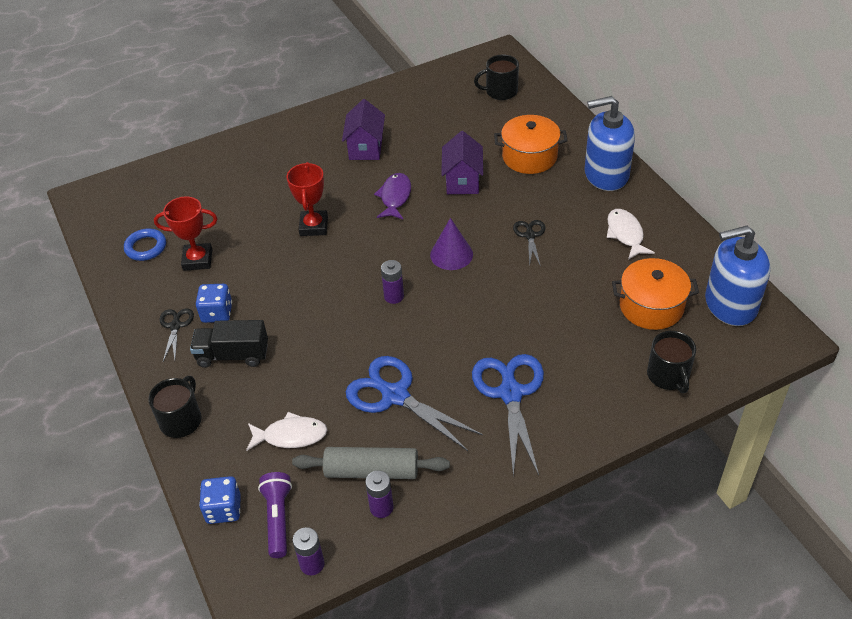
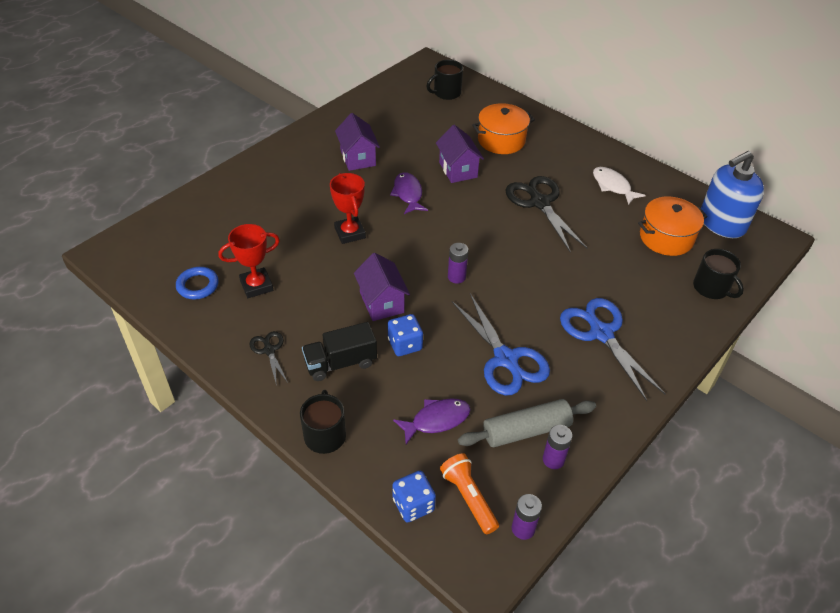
camera: 25 degrees left, 0 degrees up
blue dice [196,284,232,323] -> blue dice moved to [388,314,423,356]
white fish [246,412,327,451] -> purple fish [393,398,470,444]
purple flashlight [258,472,292,558] -> orange flashlight [440,453,499,534]
blue scissors [346,356,483,451] -> blue scissors turned 135 degrees counterclockwise [452,293,550,395]
purple cone [430,218,473,270] -> none
black scissors [513,220,546,267] -> black scissors [506,176,587,253], size x1.95
blue soap dispenser [584,96,635,191] -> none
none -> purple house [354,253,410,321]

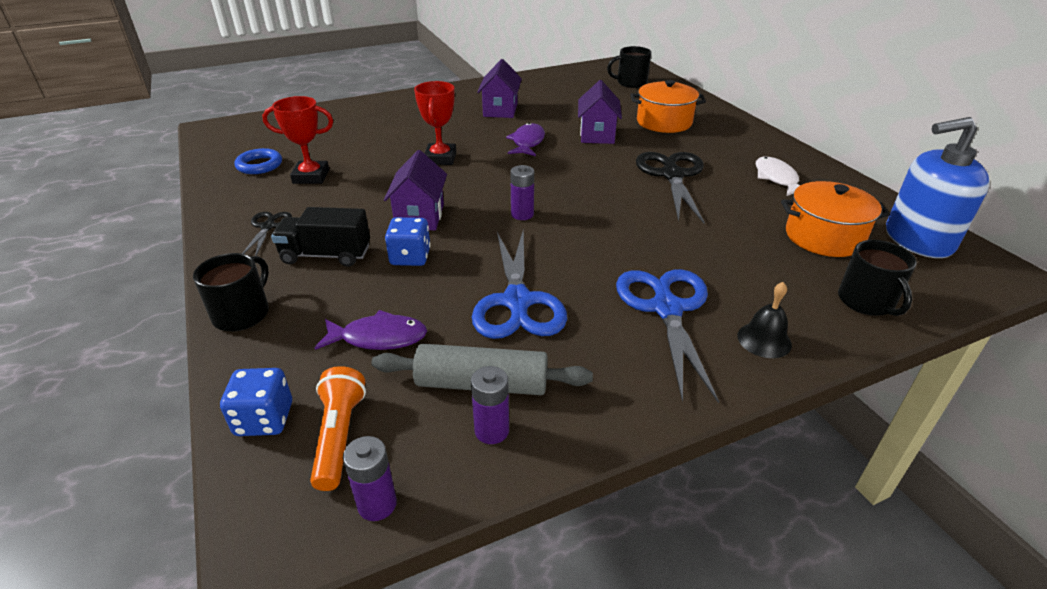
camera: 25 degrees right, 10 degrees down
none -> black bell [737,282,792,358]

